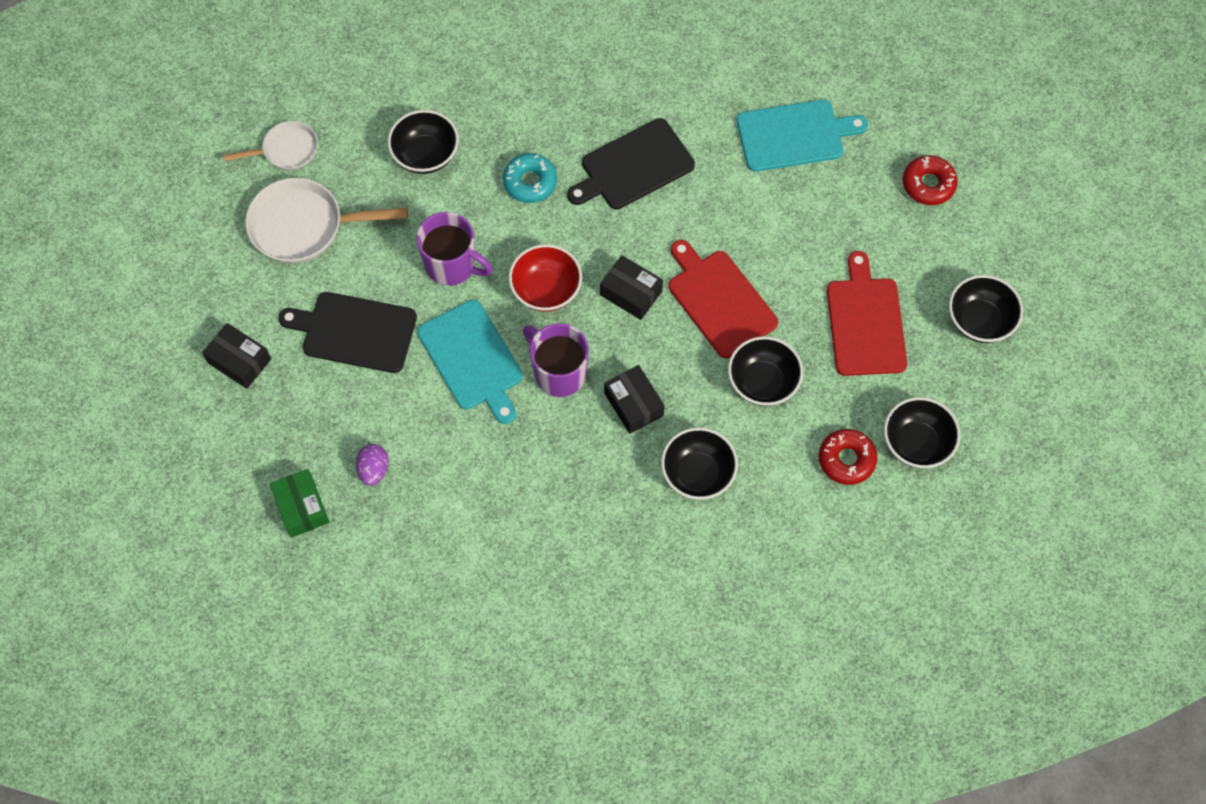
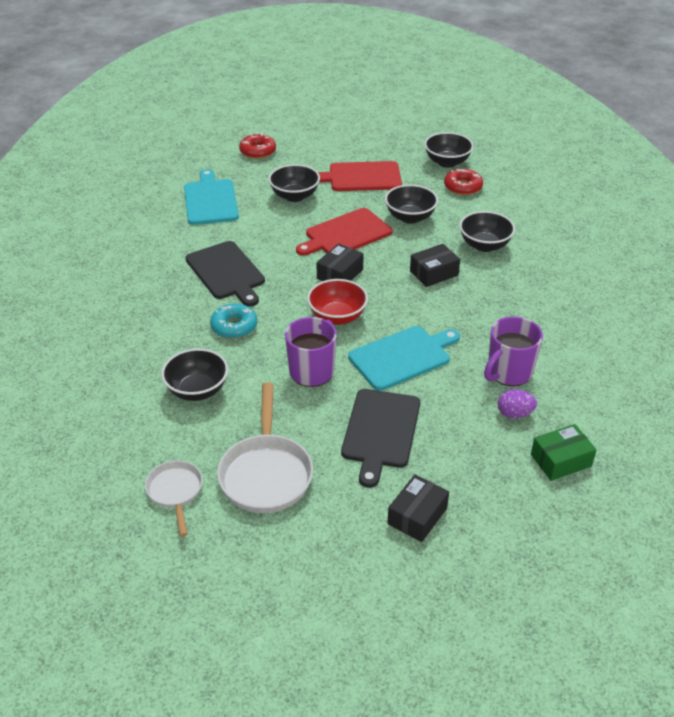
camera: 90 degrees left, 25 degrees down
purple mug [523,323,589,397] -> purple mug moved to [484,316,543,386]
black bowl [949,275,1023,343] -> black bowl moved to [268,164,320,202]

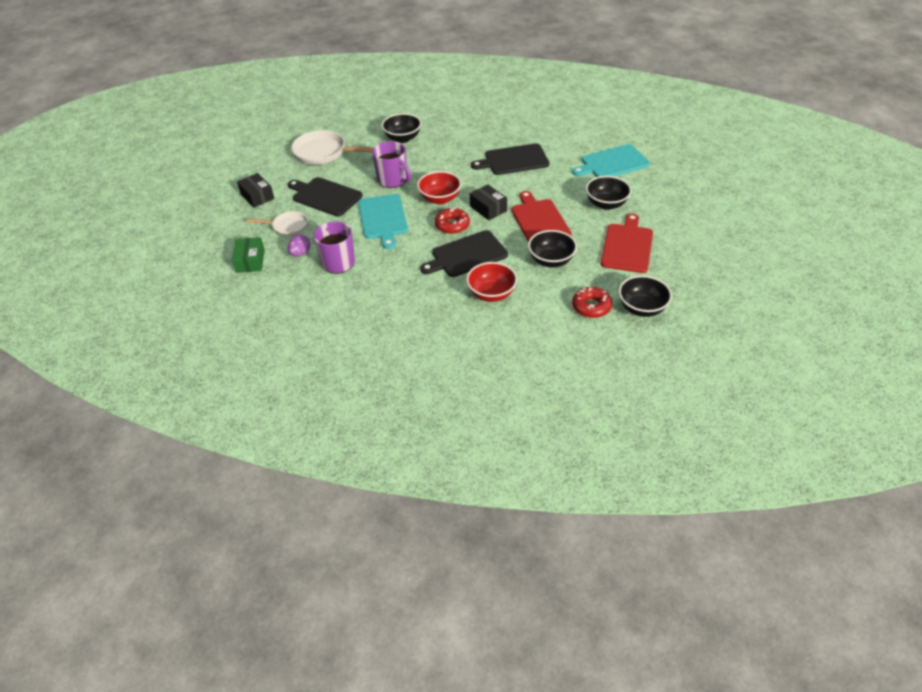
camera: 110 degrees right, 5 degrees up
white pan [145,460,203,536] -> white pan moved to [247,211,308,236]
turquoise cutting board [184,169,239,225] -> turquoise cutting board turned 150 degrees clockwise [572,144,650,177]
turquoise donut [210,303,257,339] -> none
red donut [239,133,276,159] -> red donut moved to [435,207,470,234]
black box [410,244,460,287] -> black cutting board [420,230,508,277]
black bowl [459,211,515,252] -> red bowl [466,262,517,302]

